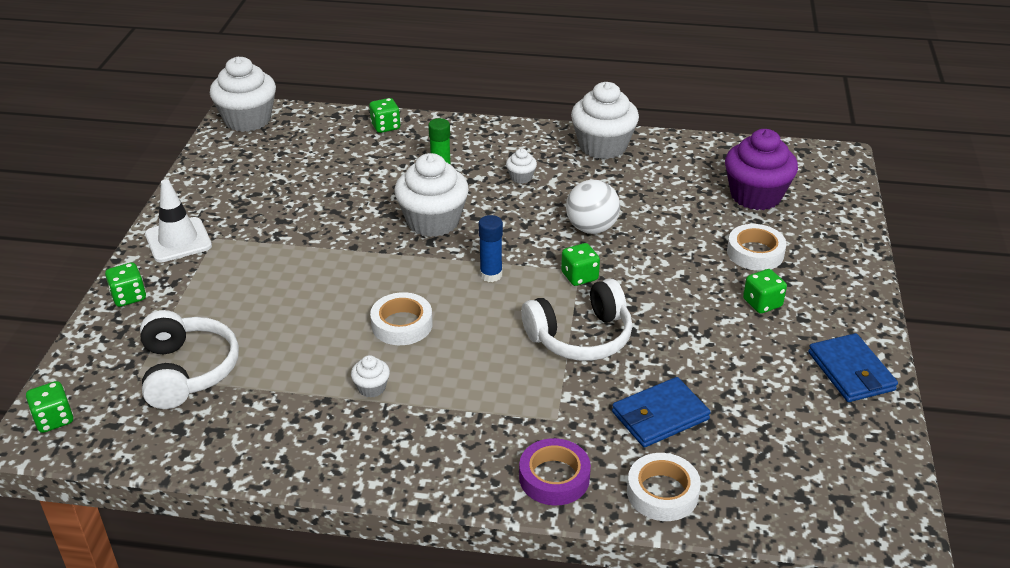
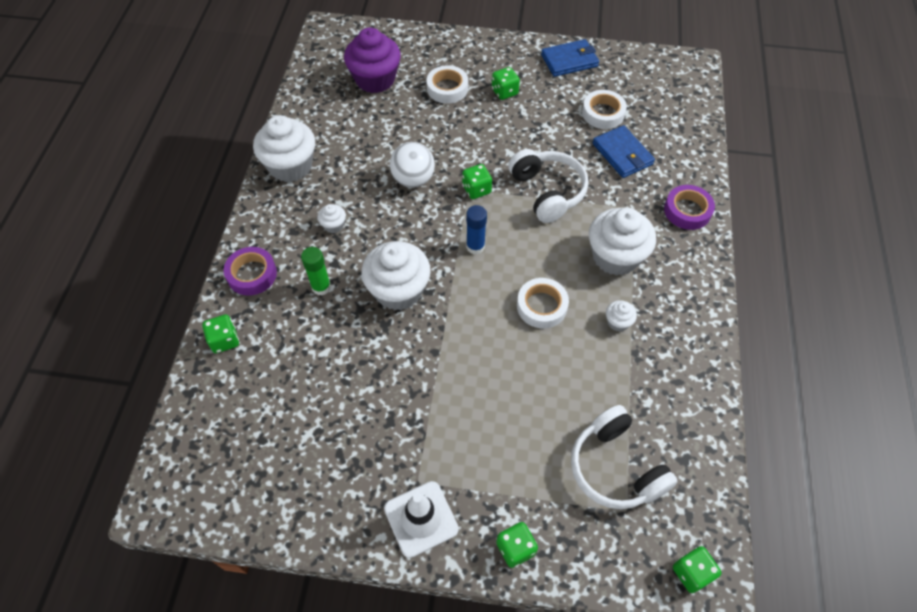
camera: 90 degrees left, 20 degrees up
white headphones [140,310,239,409] -> white headphones turned 105 degrees counterclockwise [571,405,678,509]
white cupcake [210,57,276,132] -> white cupcake moved to [589,208,656,276]
white tape [627,453,701,521] -> white tape moved to [582,90,627,129]
none -> purple tape [224,247,277,295]

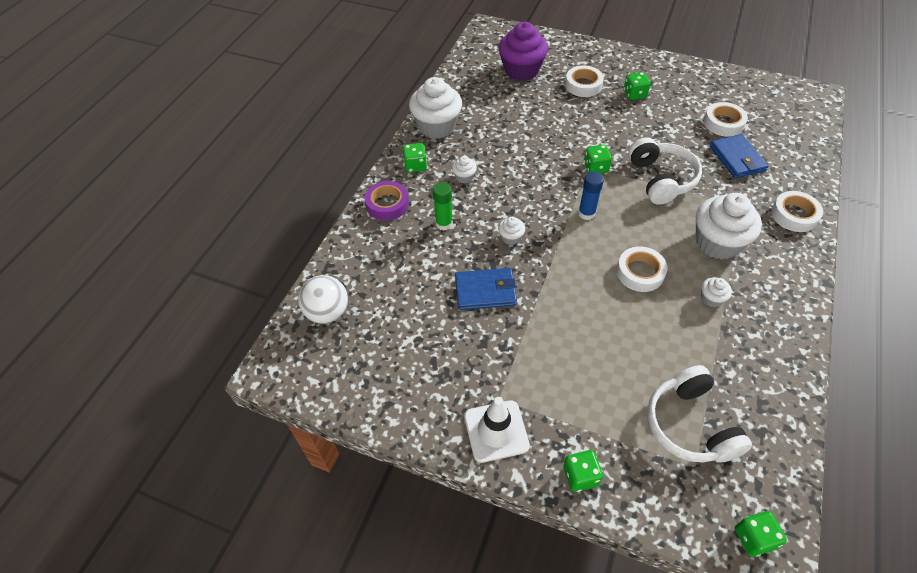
camera: 15 degrees right, 5 degrees down
green dice [202,314,239,353] -> green dice moved to [403,143,427,173]
white cupcake [361,241,431,310] -> white cupcake [498,217,525,245], size x0.45
white ball [390,142,435,188] -> white ball moved to [298,275,348,324]
blue wallet [541,39,599,77] -> blue wallet moved to [455,268,517,310]
purple tape [664,185,715,230] -> white tape [771,191,823,232]

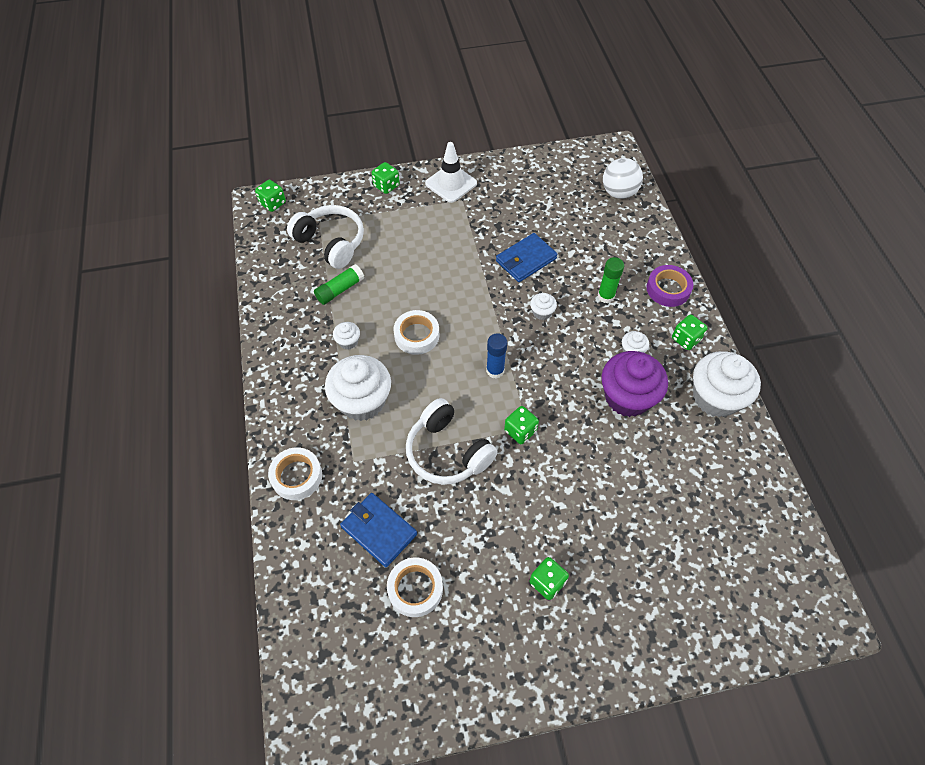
camera: 145 degrees right, 5 degrees up
purple cupcake [499,22,548,81] -> purple cupcake moved to [602,351,668,417]
white tape [565,66,604,97] -> none
none -> green glue stick [314,264,364,305]

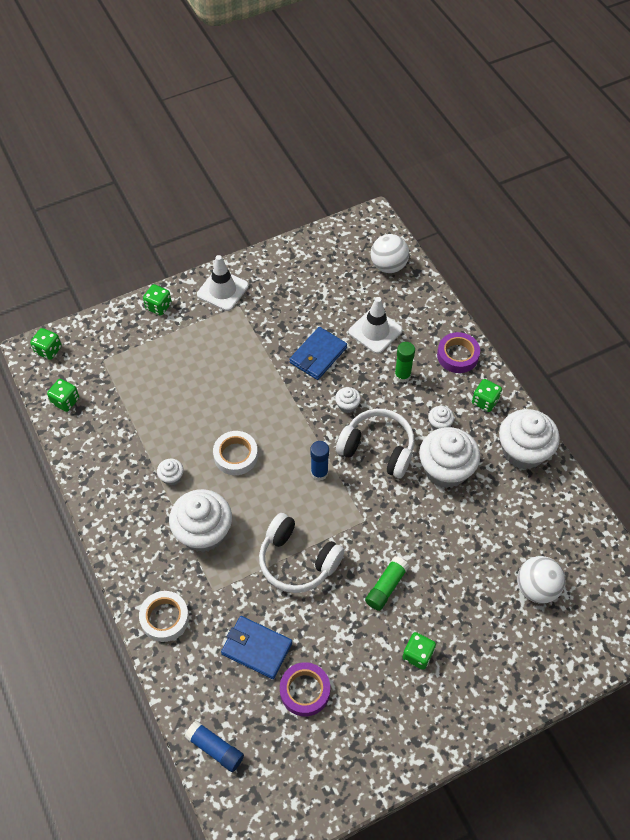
camera: 15 degrees left, 0 degrees up
white headphones [287,205,364,269] -> white headphones moved to [336,409,414,478]
green glue stick [314,264,364,305] -> green glue stick moved to [365,556,409,611]
white tape [387,557,443,617] -> purple tape [280,662,330,716]
green dice [504,406,539,444] -> green dice moved to [47,379,79,412]
purple cupcake [602,351,668,417] -> white cupcake [419,427,480,488]
none -> blue glue stick [184,720,244,772]
none -> white traffic cone [348,297,403,354]
none -> white ball [517,556,565,604]

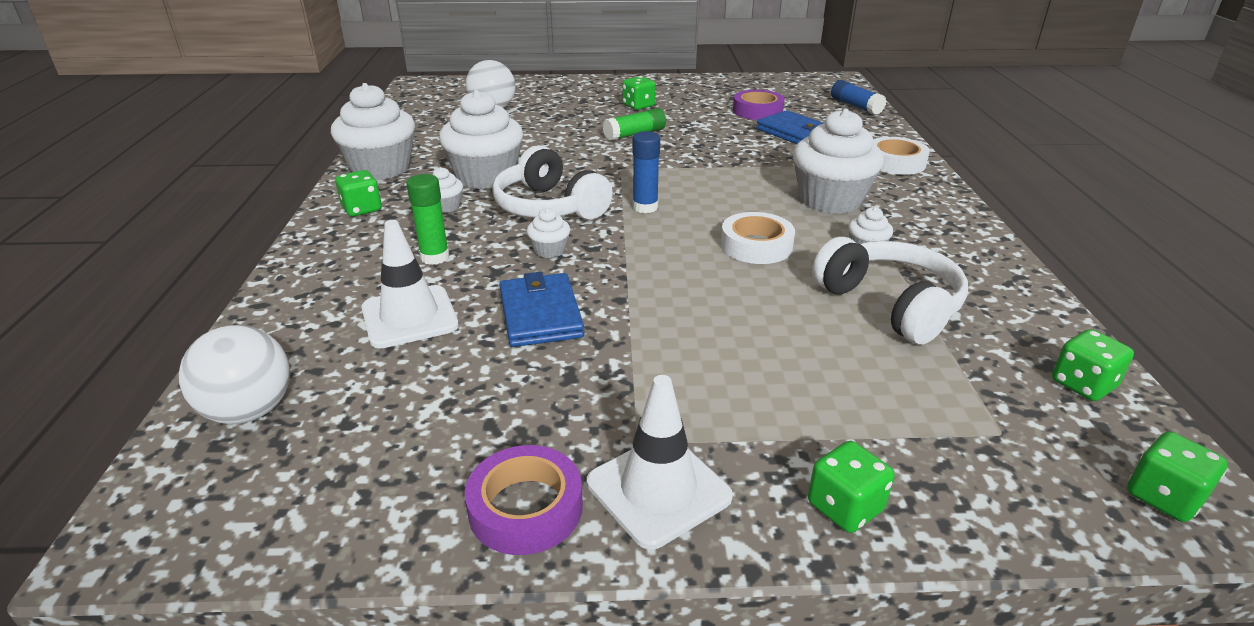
camera: 155 degrees left, 25 degrees down
white headphones [259,513,345,593] -> white headphones moved to [812,237,968,345]
blue wallet [290,327,347,380] -> blue wallet turned 75 degrees counterclockwise [499,272,584,347]
purple tape [437,332,480,373] -> purple tape moved to [465,445,583,555]

